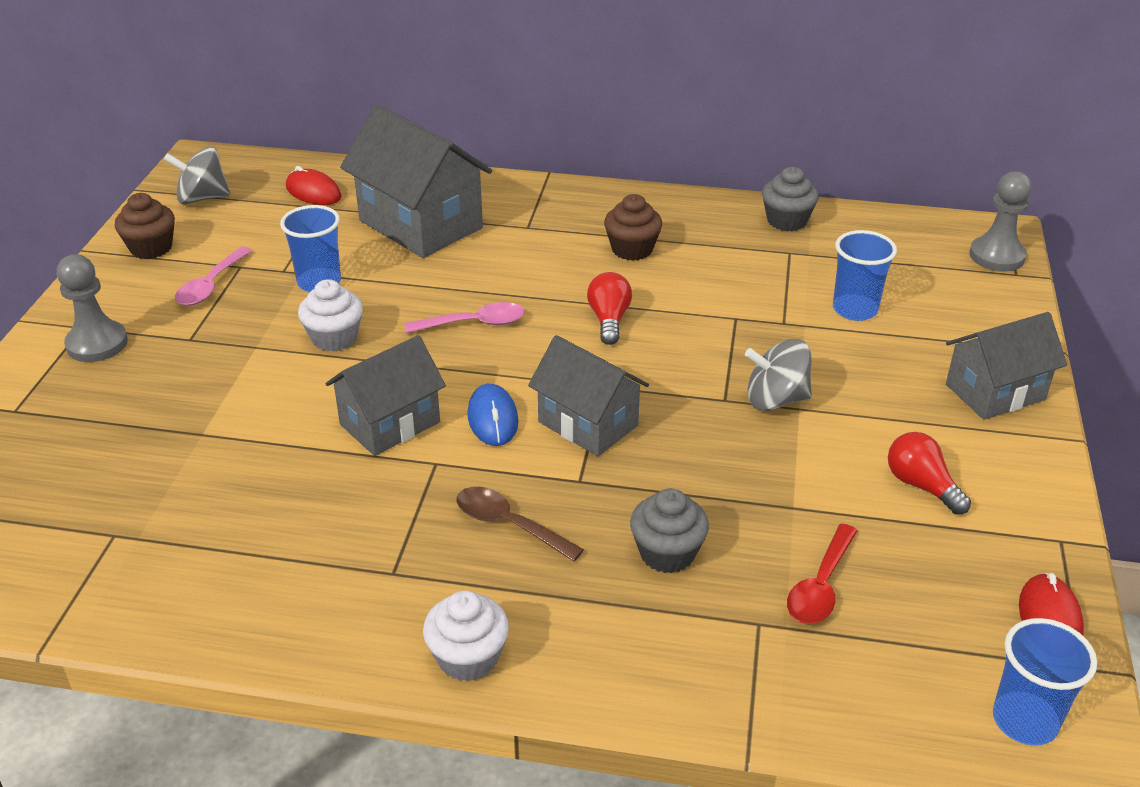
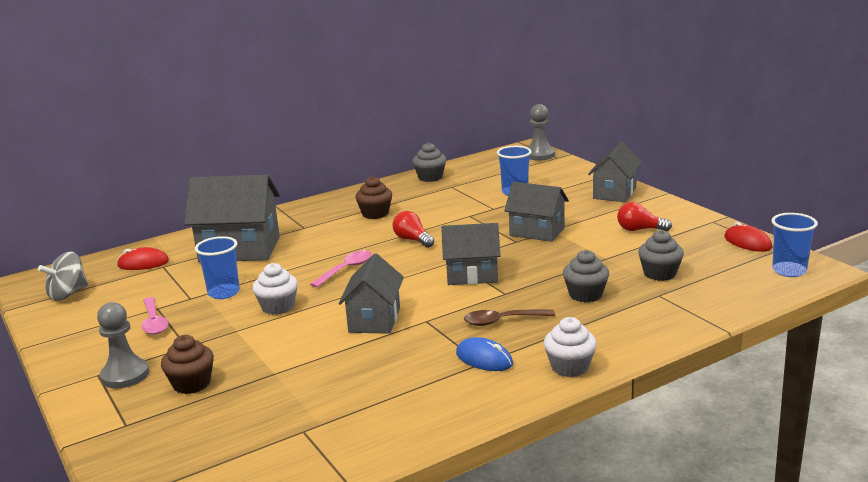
camera: 40 degrees left, 15 degrees down
brown cupcake [115,193,175,259] -> brown cupcake moved to [161,335,214,394]
blue mouse [467,384,518,446] -> blue mouse moved to [456,337,513,371]
grey spinning top [745,339,812,411] -> grey house [504,182,569,242]
red spoon [787,524,858,624] -> grey cupcake [638,230,684,281]

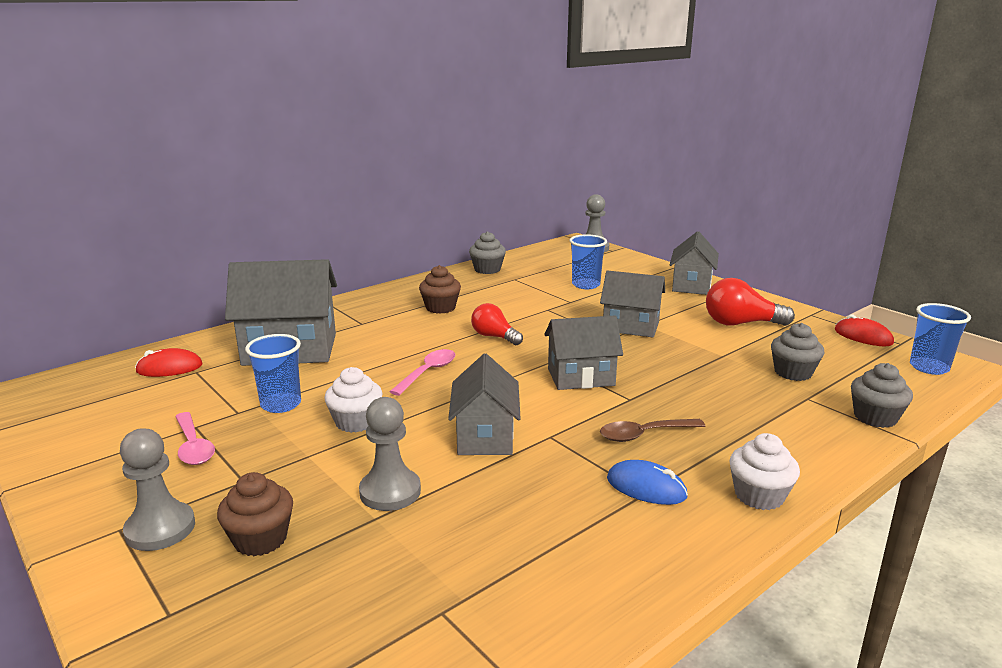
camera: 10 degrees left, 0 degrees up
grey spinning top [38,252,88,301] -> none
grey cupcake [563,250,609,303] -> grey cupcake moved to [851,363,913,428]
red light bulb [617,202,672,231] -> red light bulb [706,278,795,326], size x1.50
none -> grey pawn [359,397,421,511]

